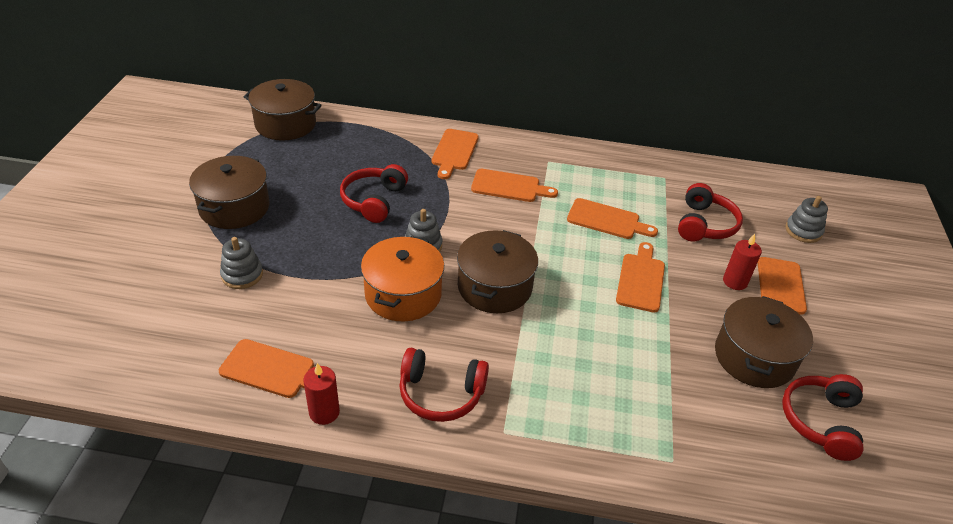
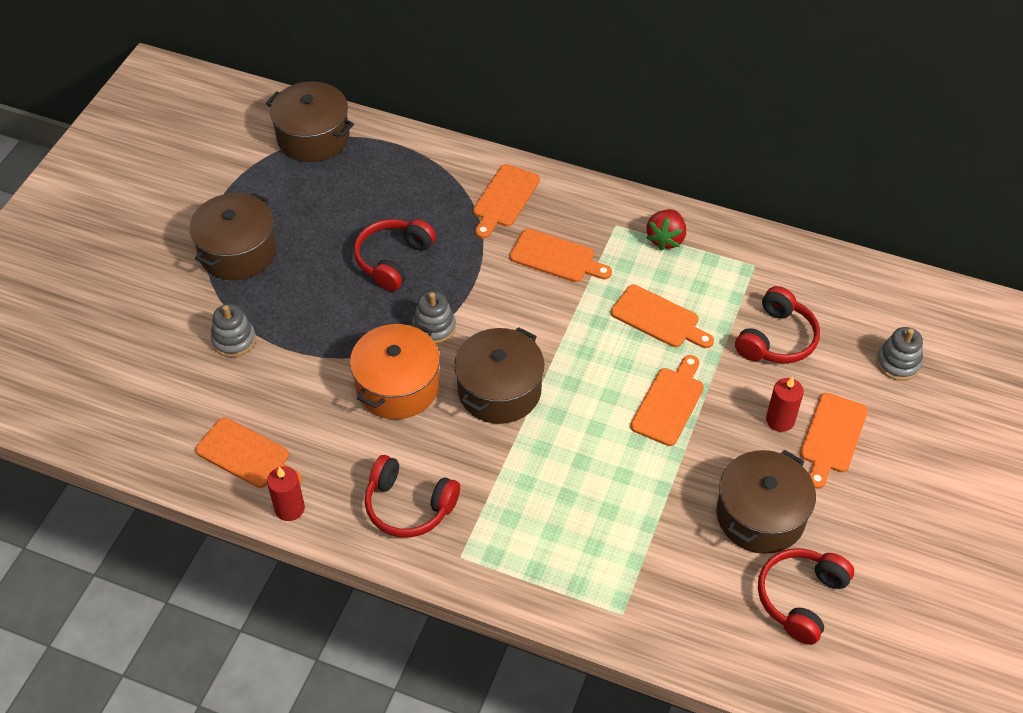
camera: 15 degrees right, 10 degrees up
none -> red strawberry [646,209,686,251]

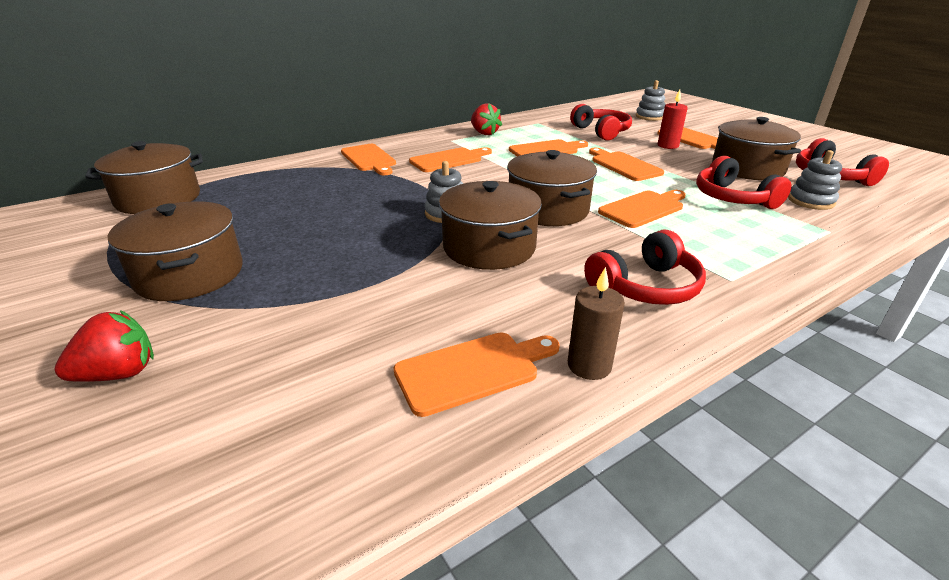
camera: 55 degrees left, 20 degrees down
grey stacking toy [211,304,256,357] -> grey stacking toy moved to [788,150,842,210]
red candle [267,466,305,521] -> brown candle [568,267,625,380]
orange pot [350,323,440,419] -> brown pot [439,181,542,270]
red headphones [354,219,436,291] -> red headphones moved to [696,156,792,209]
none -> red strawberry [54,310,154,382]
none -> orange cutting board [598,190,686,228]

